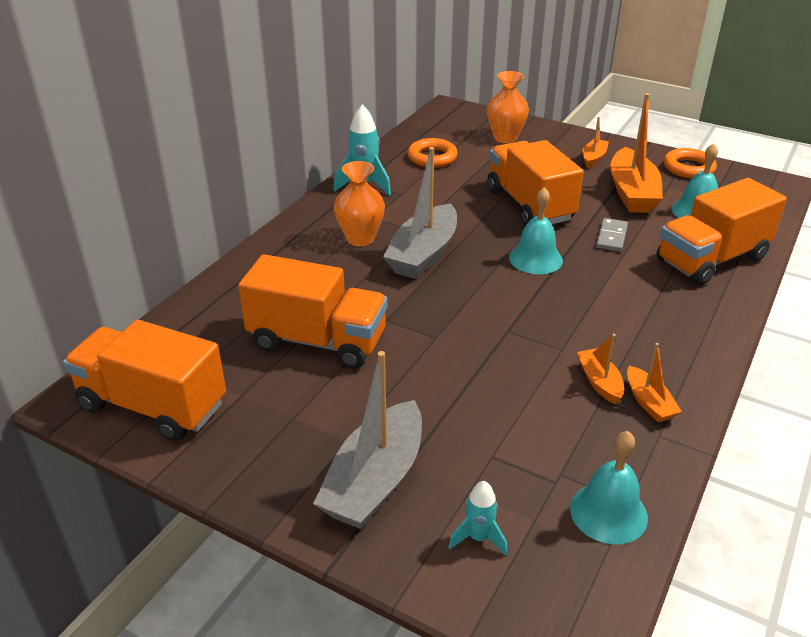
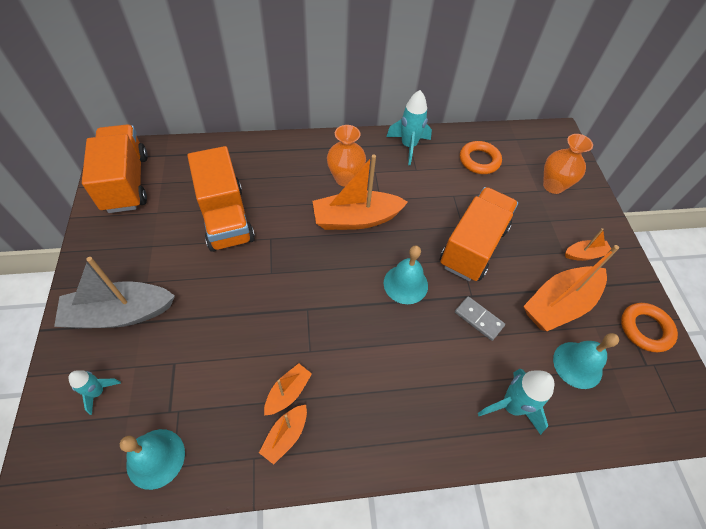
camera: 50 degrees right, 20 degrees up
grey boat [383,147,457,279] -> orange boat [312,155,408,230]
grey domino [596,218,628,252] -> grey domino turned 60 degrees clockwise [455,296,505,341]
orange truck [657,178,787,285] -> turquoise rocket [478,369,554,435]

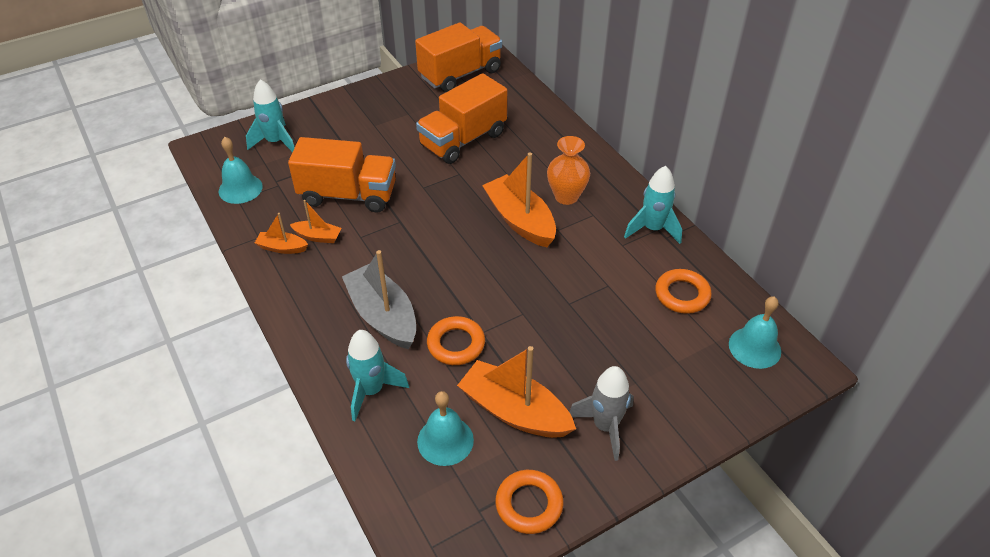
camera: 70 degrees right, 10 degrees down
grey boat [54,257,175,328] -> grey boat moved to [342,250,416,349]
turquoise rocket [69,370,121,415] -> turquoise rocket [246,79,295,152], size x1.68
turquoise bell [384,245,428,304] -> turquoise bell moved to [729,296,781,369]
orange truck [440,187,518,281] -> orange truck moved to [288,137,396,212]
grey domino [455,296,505,341] -> orange ring [427,316,485,365]
orange vase [543,134,593,194] -> none
orange boat [565,228,611,261] -> grey rocket [569,366,634,461]

